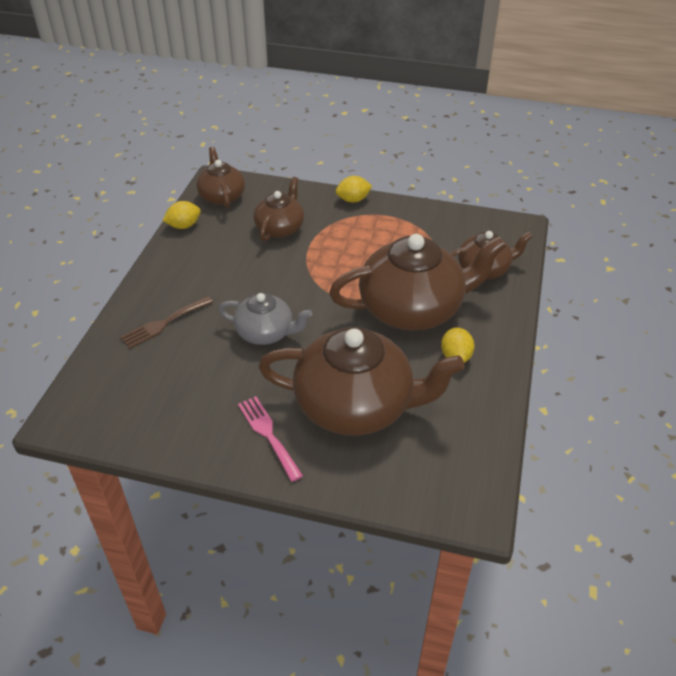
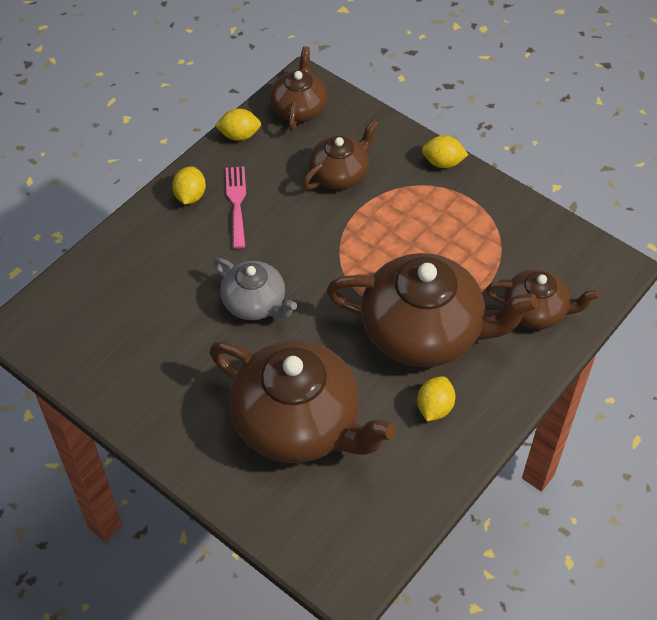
camera: 25 degrees right, 10 degrees up
brown fork [120,296,213,349] -> none
pink fork [238,396,303,482] -> pink fork moved to [225,167,246,249]
none -> yellow lemon [172,167,206,204]

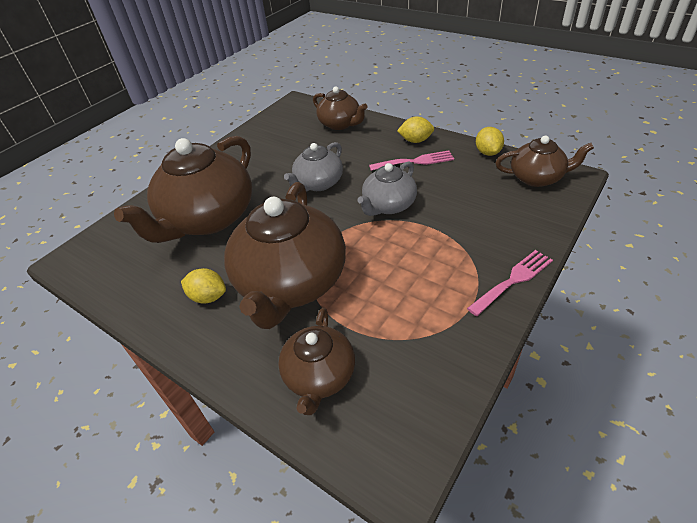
camera: 90 degrees right, 10 degrees down
brown teapot [303,120,379,190] -> brown teapot moved to [313,87,368,130]
yellow lemon [422,135,468,168] -> pink fork [467,250,553,316]
none -> grey teapot [358,161,417,216]

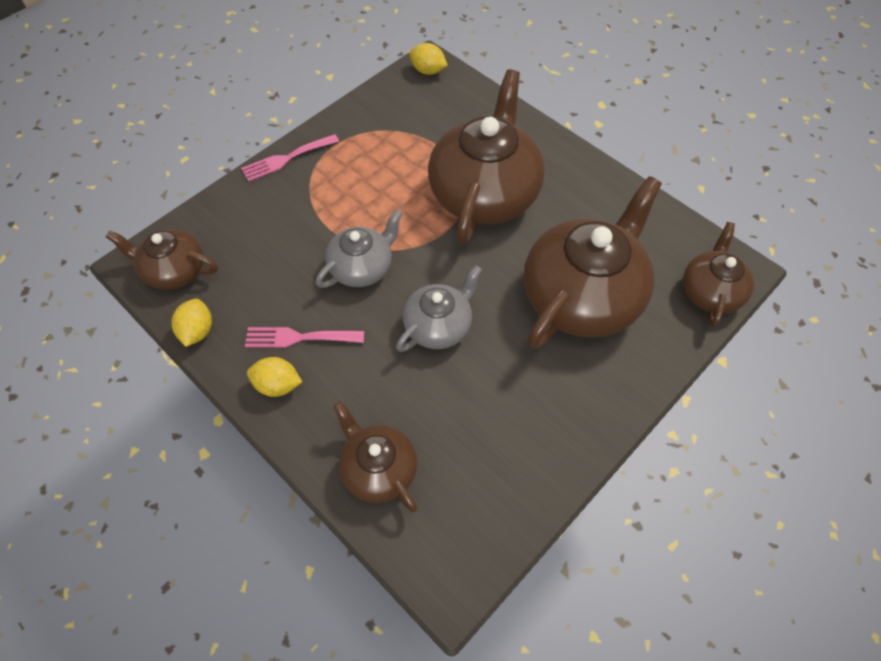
camera: 175 degrees left, 15 degrees up
yellow lemon [181,268,226,304] -> yellow lemon moved to [409,43,448,75]
brown teapot [278,308,355,415] -> brown teapot moved to [683,222,754,327]

